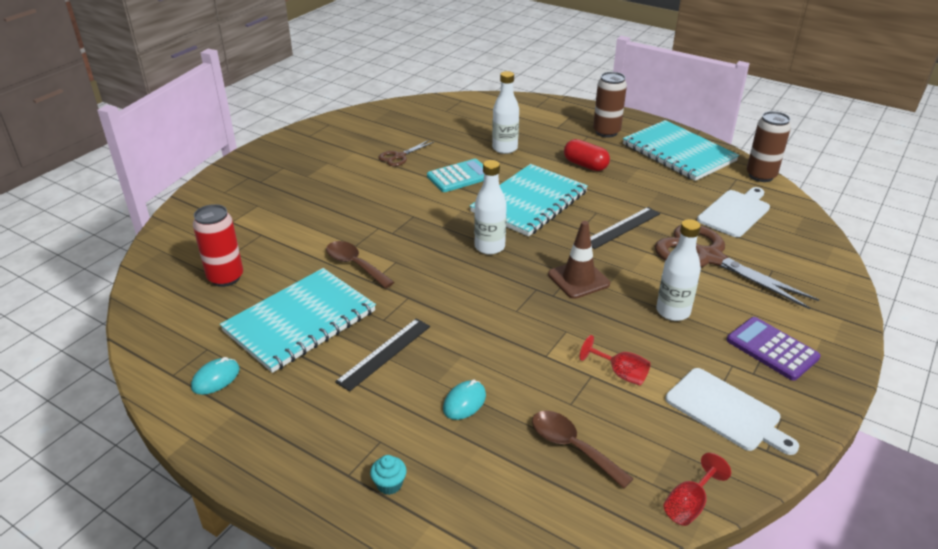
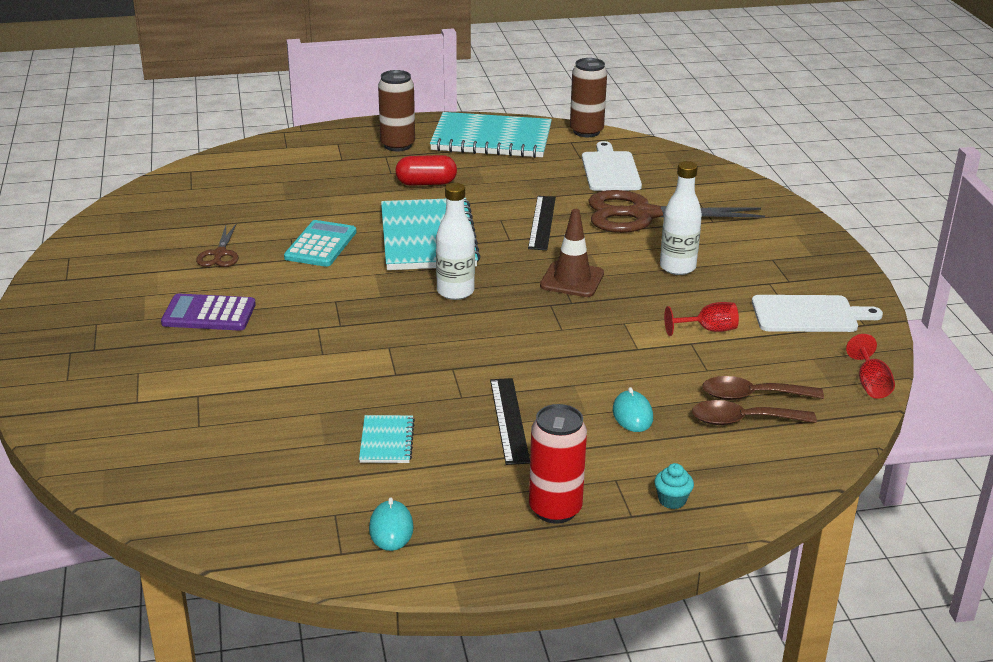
camera: 45 degrees left, 5 degrees down
red can [193,204,243,287] -> red can moved to [529,404,587,524]
turquoise notebook [220,268,376,373] -> turquoise notebook [359,415,415,463], size x0.44
brown spoon [326,241,394,288] -> brown spoon moved to [692,400,817,425]
white bottle [492,71,519,154] -> none
purple calculator [727,317,821,381] -> purple calculator moved to [161,294,256,331]

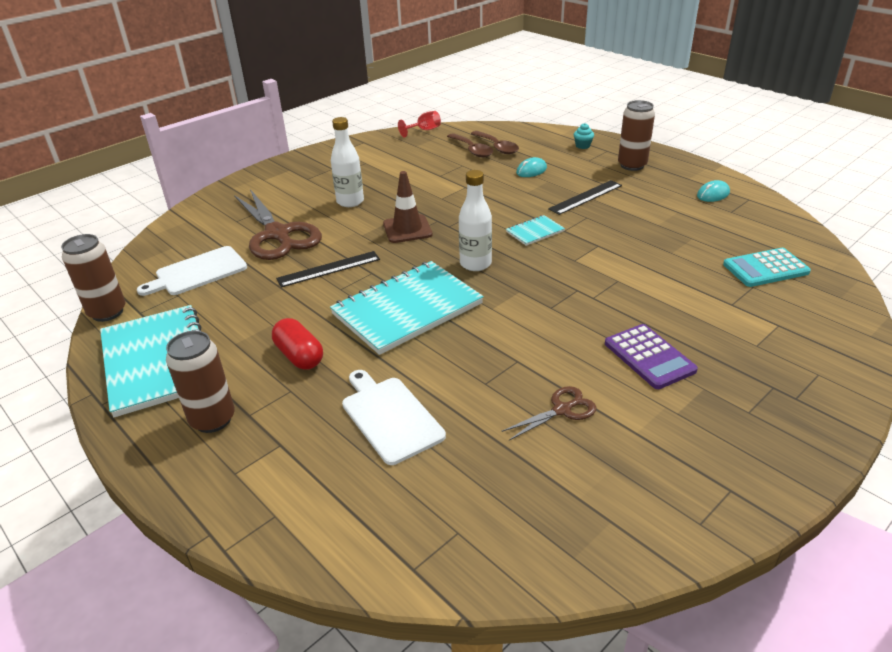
camera: 120 degrees left, 5 degrees up
turquoise calculator [284,220,356,267] -> turquoise calculator moved to [723,248,811,287]
turquoise notebook [359,415,415,463] -> turquoise notebook moved to [506,215,565,246]
red can [529,404,587,524] -> brown can [618,100,655,171]
red goblet [664,302,739,336] -> none
white cutting board [752,295,883,332] -> white cutting board moved to [342,370,446,465]

